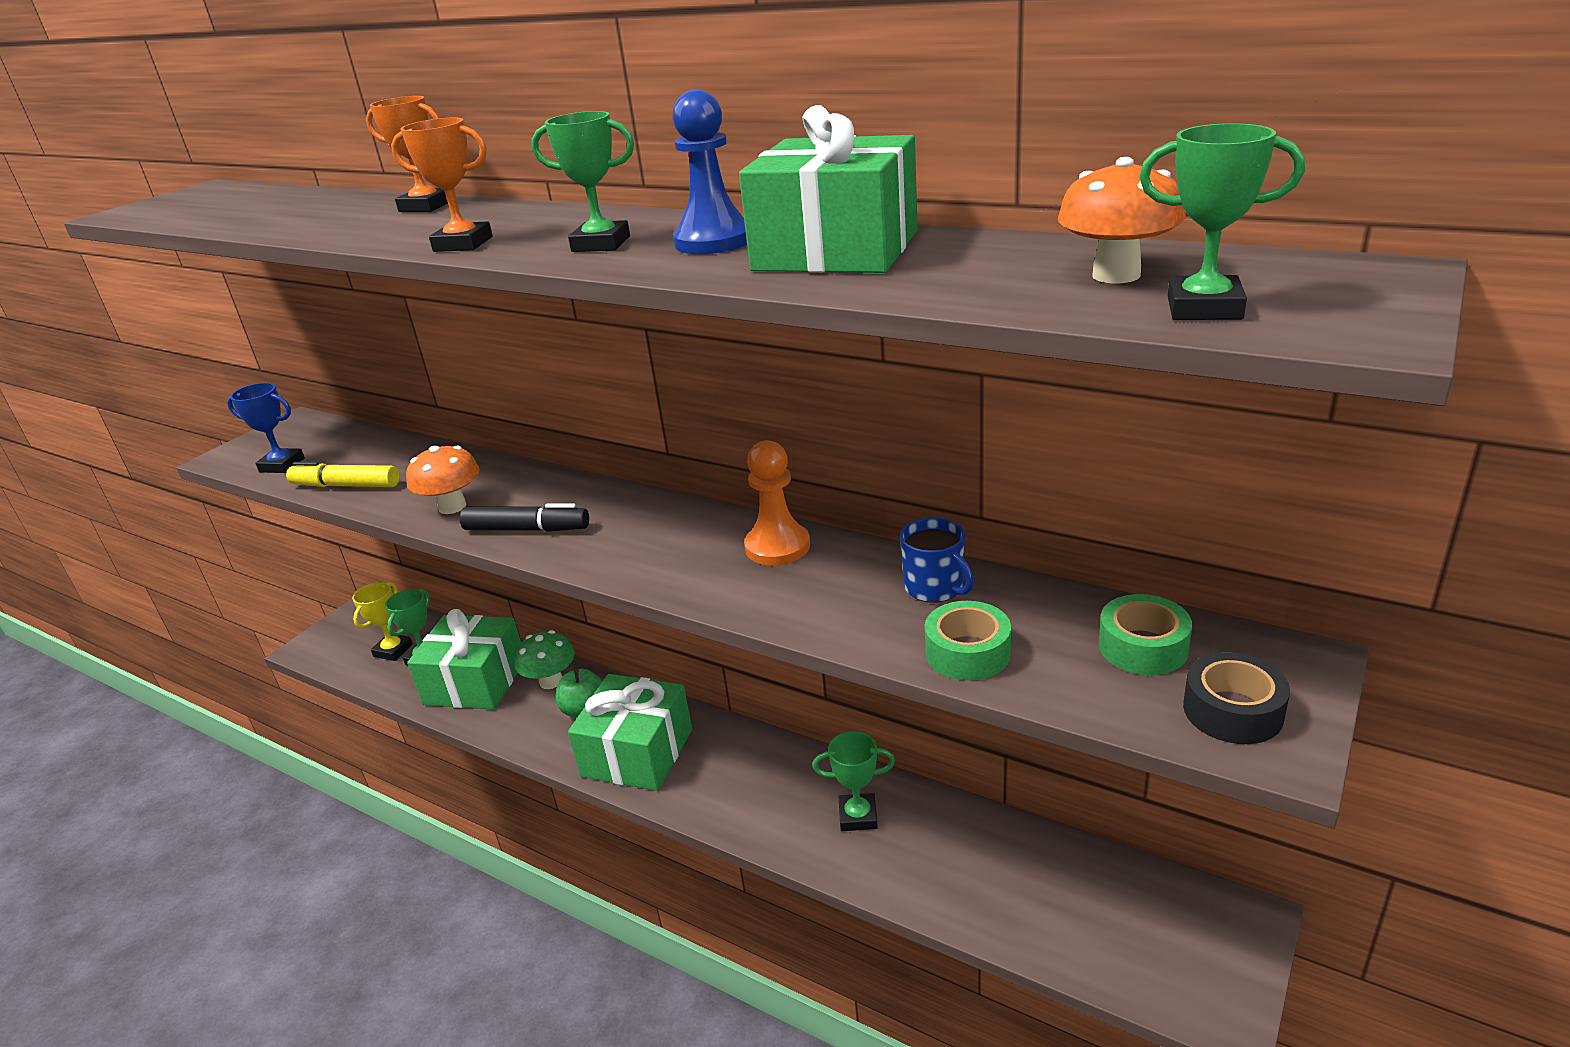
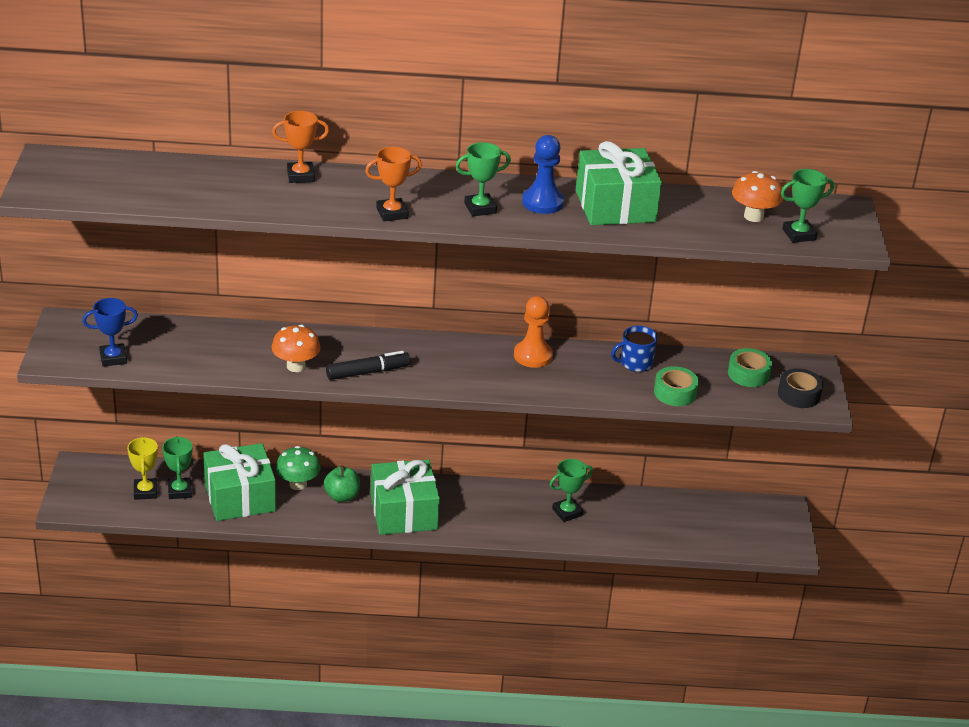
camera: 35 degrees left, 5 degrees up
yellow marker [286,462,399,487] -> none
blue mug [900,518,974,603] -> blue mug turned 135 degrees clockwise [611,326,658,372]

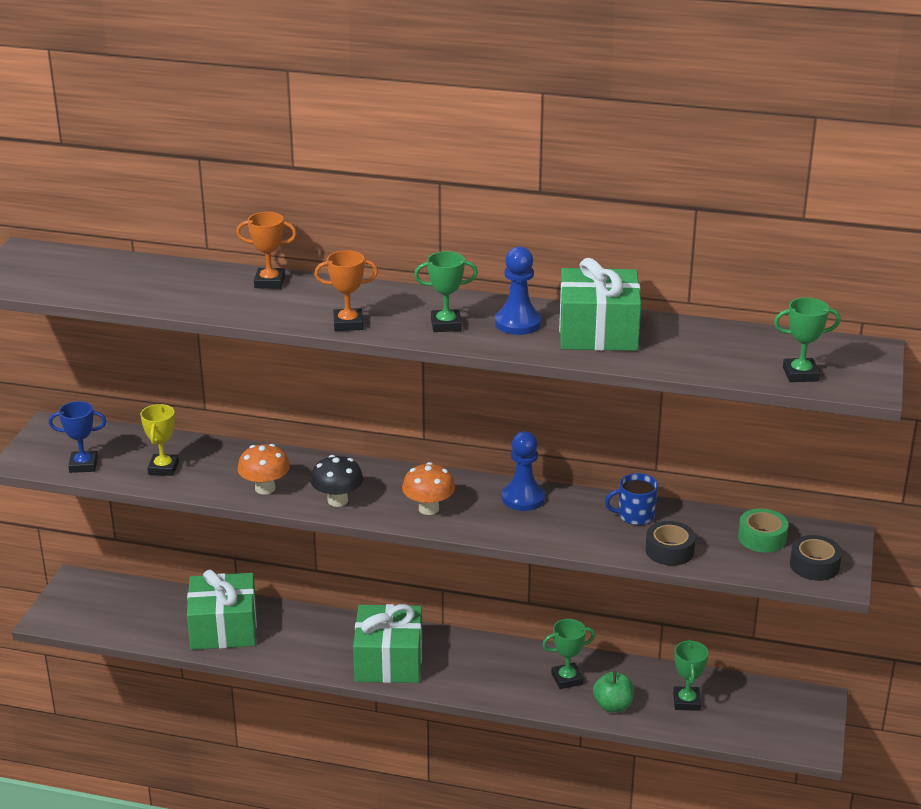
camera: 15 degrees right, 5 degrees down
yellow trophy [127,437,158,500] -> yellow trophy moved to [140,404,179,476]
green trophy [162,436,193,499] -> green trophy moved to [673,640,708,711]
green mushroom [276,446,321,490] -> none
green apple [324,465,360,502] -> green apple moved to [593,671,634,712]
black marker [326,351,411,380] -> black mushroom [310,455,363,507]
orange pawn [514,296,553,368] -> blue pawn [502,431,545,511]
green tape [654,366,699,406] -> black tape [645,521,695,566]
orange mushroom [732,171,783,222] -> orange mushroom moved to [402,462,455,515]

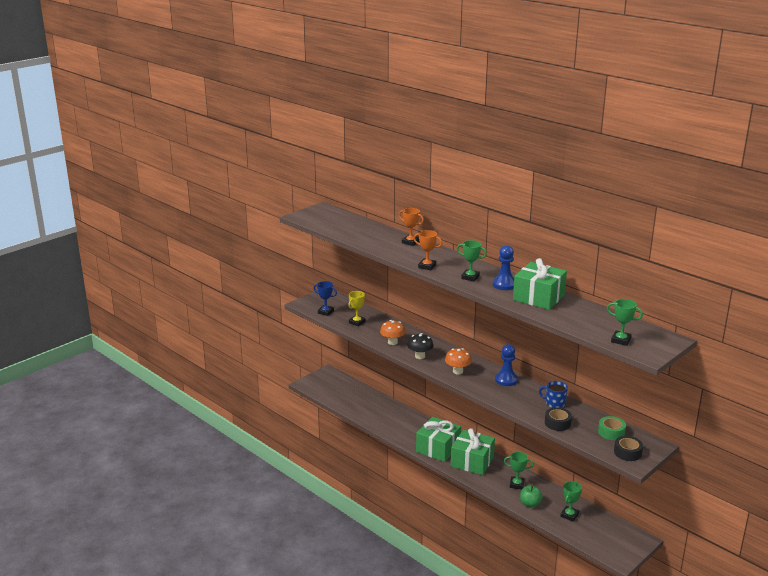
camera: 30 degrees right, 5 degrees down
green gift [187,570,257,650] -> green gift moved to [451,428,495,475]

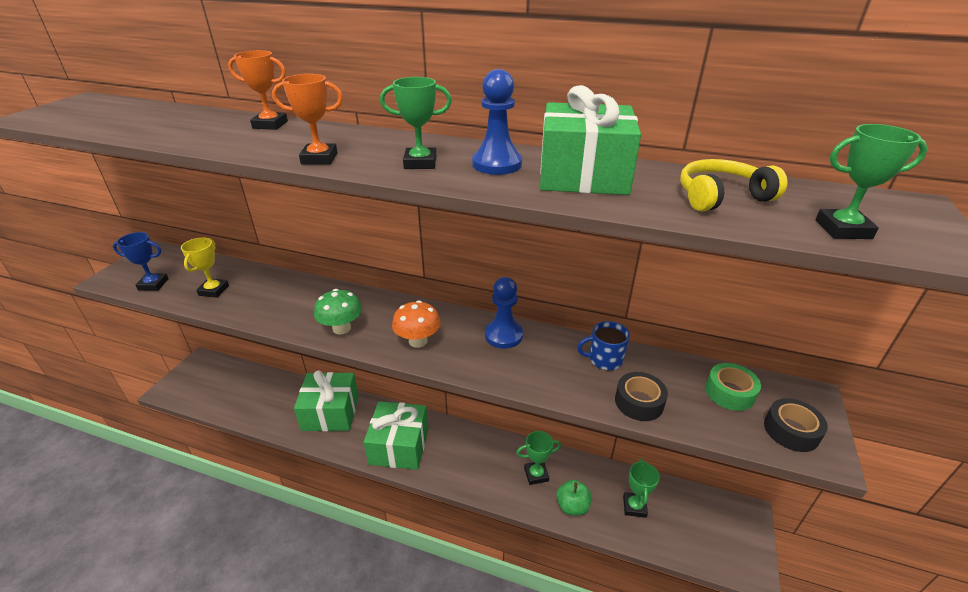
camera: 25 degrees left, 10 degrees up
orange mushroom [380,320,406,345] -> none
black mushroom [407,333,433,359] -> green mushroom [314,289,362,335]
green gift [451,428,495,475] -> green gift moved to [294,370,359,431]
none -> yellow headphones [680,159,787,212]

